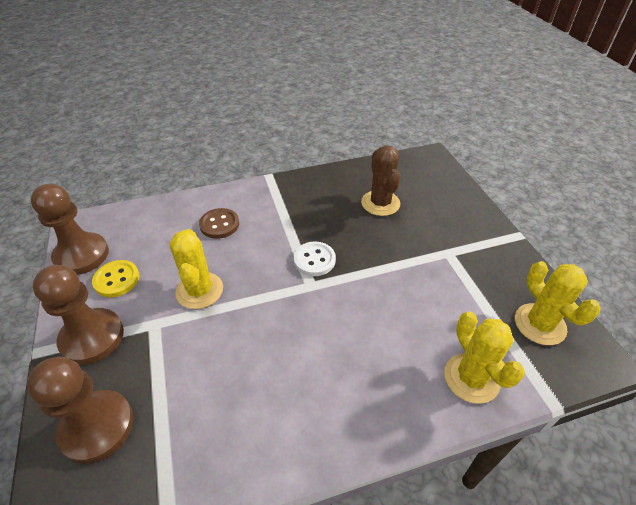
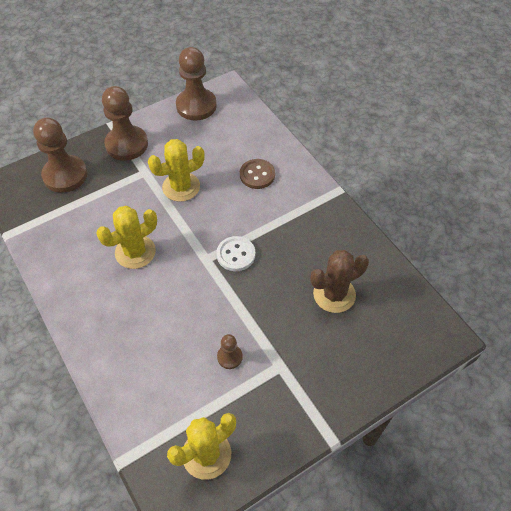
camera: 75 degrees right, 10 degrees up
yellow button [92,260,140,297] -> none
yellow cactus [444,311,525,404] -> yellow cactus moved to [96,206,157,269]
none -> brown pawn [217,334,243,369]

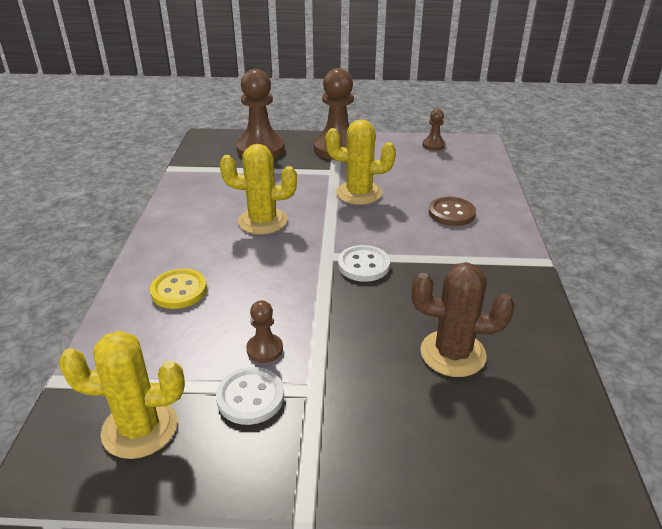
camera: 35 degrees right, 20 degrees down
brown pawn [176,47,217,121] -> brown pawn [422,109,446,151], size x0.48
none -> yellow button [150,269,207,309]
none -> white button [216,367,284,425]

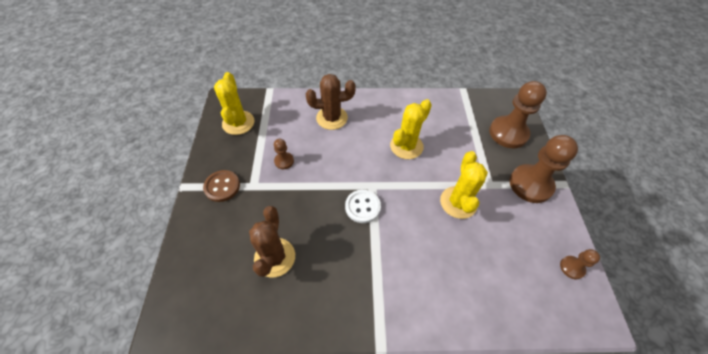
camera: 85 degrees right, 20 degrees up
yellow button [150,269,207,309] -> brown cactus [306,74,356,130]
white button [216,367,284,425] -> none
yellow cactus [220,144,297,235] -> yellow cactus turned 45 degrees clockwise [390,99,432,159]
brown button [429,197,476,226] -> brown button moved to [203,170,240,202]

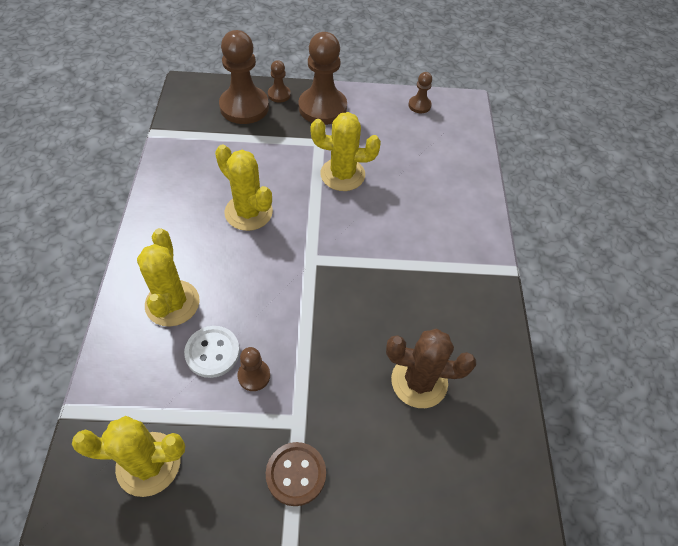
camera: 90 degrees left, 0 degrees up
brown cactus [306,74,356,130] -> yellow cactus [137,228,200,327]
white button [345,190,381,223] -> white button moved to [184,326,240,378]
none -> brown pawn [268,60,291,103]

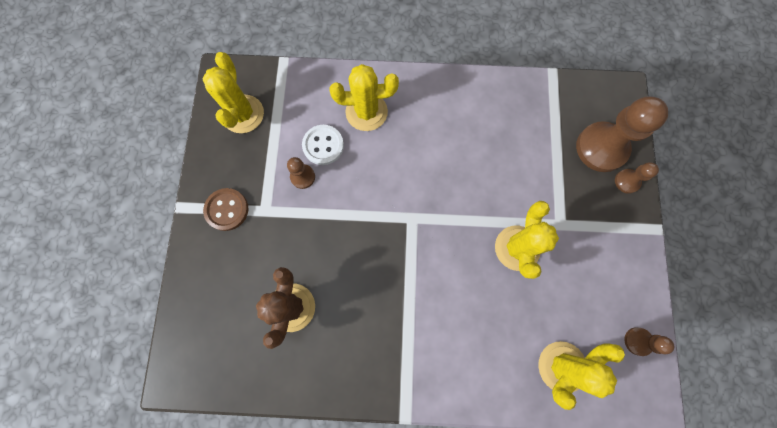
camera: 95 degrees right, 20 degrees up
yellow cactus [215,145,273,231] -> yellow cactus moved to [538,341,625,410]
brown pawn [299,32,347,125] -> none

